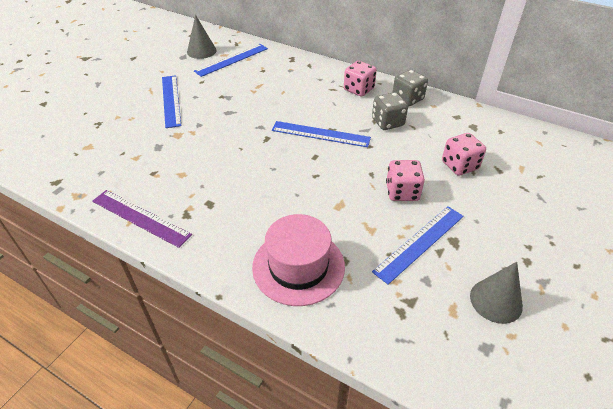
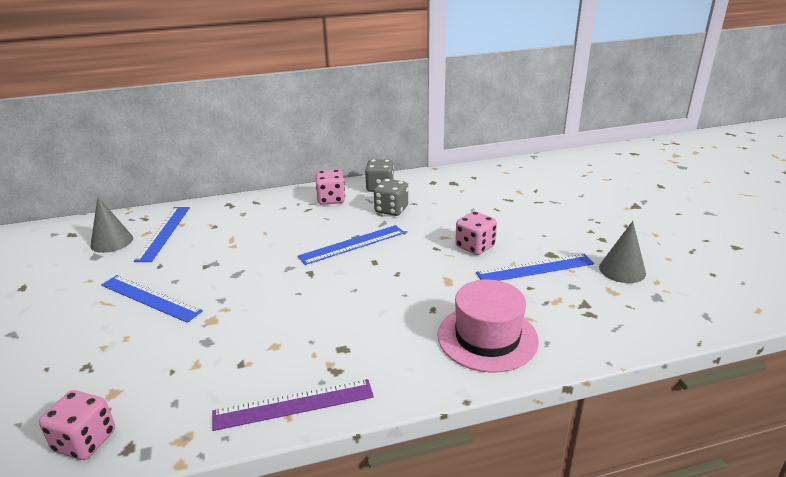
camera: 45 degrees left, 15 degrees down
blue ruler [372,206,464,285] -> blue ruler turned 75 degrees clockwise [476,254,594,281]
pink dice [442,133,486,176] -> pink dice moved to [39,390,115,460]

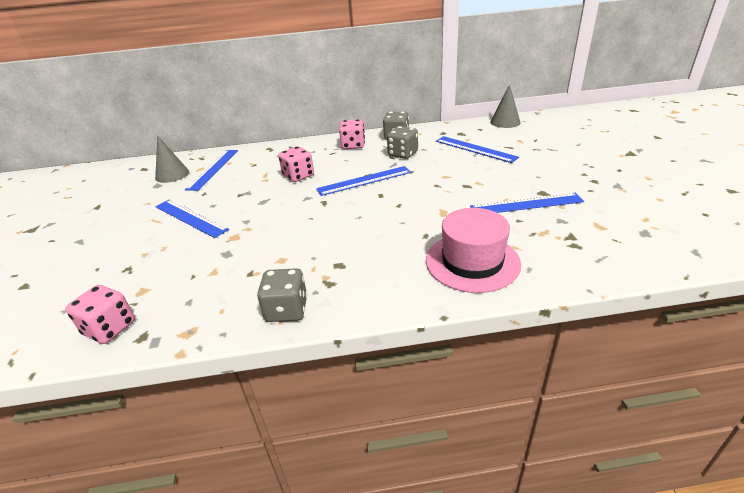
camera: 10 degrees right, 5 degrees up
purple ruler [212,379,374,431] -> grey dice [257,268,307,322]
pink dice [455,211,497,255] -> pink dice moved to [278,146,314,182]
grey cone [599,221,646,283] -> grey cone moved to [490,84,521,128]
none -> blue ruler [436,136,519,163]

